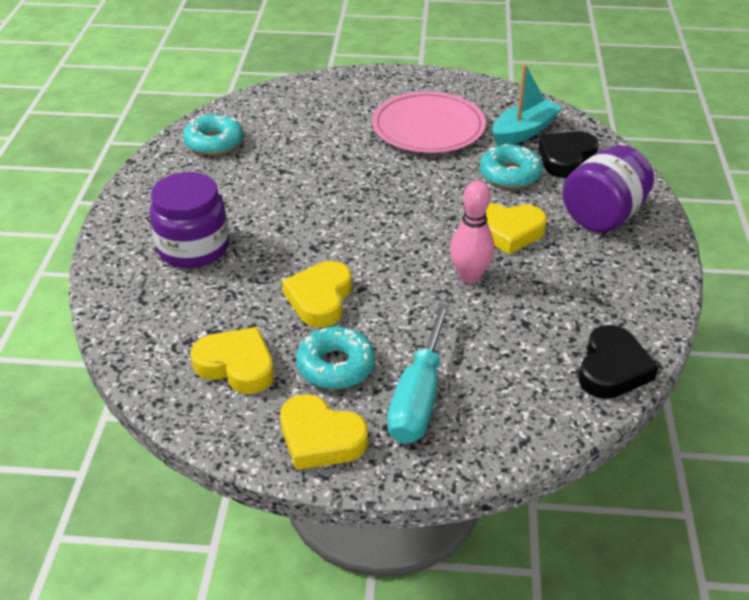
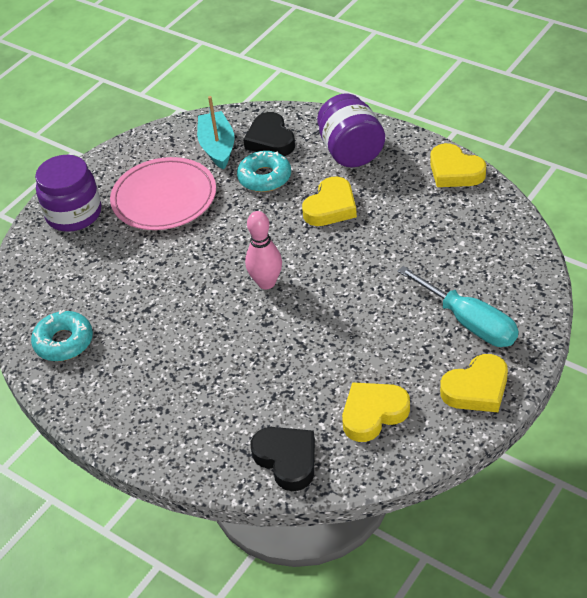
camera: 55 degrees left, 5 degrees up
purple jar [149,172,229,268] -> purple jar moved to [35,155,101,232]
yellow heart [282,261,352,327] -> yellow heart moved to [430,143,486,187]
turquoise donut [296,327,375,389] -> none
pink bowling pin [450,181,494,283] -> pink bowling pin moved to [245,211,282,289]
black heart [579,325,659,399] -> black heart moved to [250,427,315,491]

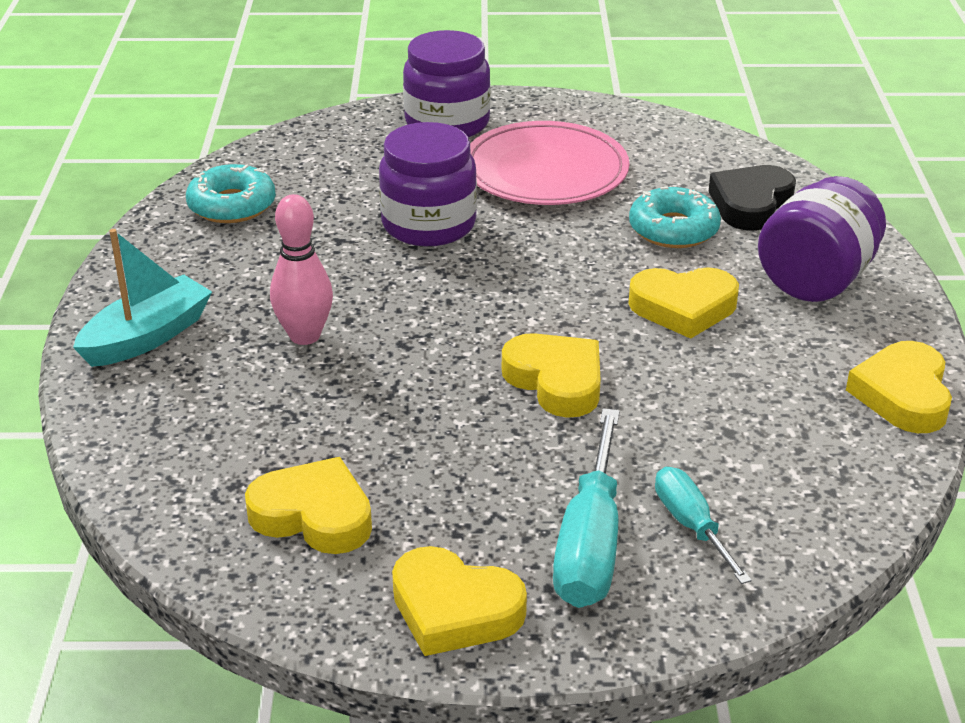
camera: 50 degrees right, 10 degrees down
turquoise boat [197,96,235,170] -> turquoise boat moved to [73,229,212,367]
pink bowling pin [245,211,282,289] -> pink bowling pin moved to [270,194,333,345]
black heart [250,427,315,491] -> none
none -> purple jar [379,122,477,246]
none -> yellow heart [502,333,601,418]
none -> turquoise screwdriver [655,467,752,584]

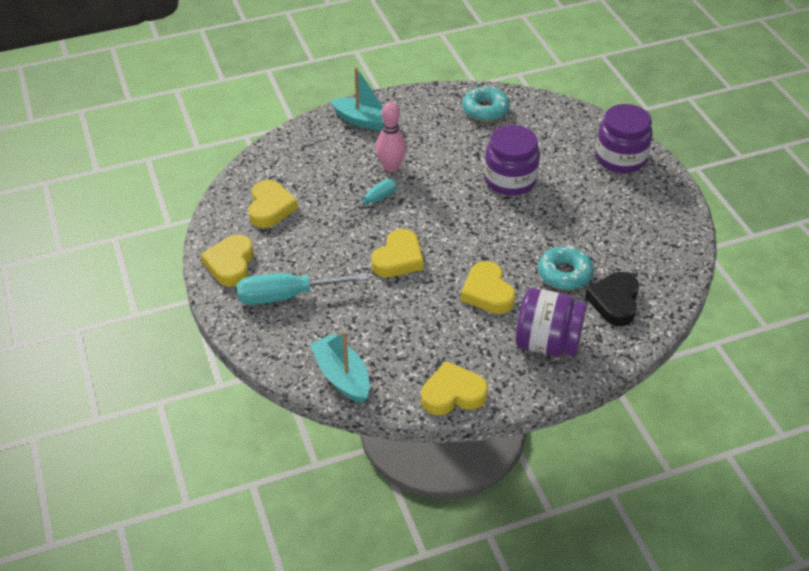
camera: 70 degrees right, 10 degrees up
pink plate [470,121,629,205] -> none
turquoise screwdriver [655,467,752,584] -> turquoise screwdriver moved to [338,179,397,217]
black heart [708,165,796,231] -> black heart turned 90 degrees counterclockwise [585,272,639,326]
none -> turquoise boat [310,331,370,404]

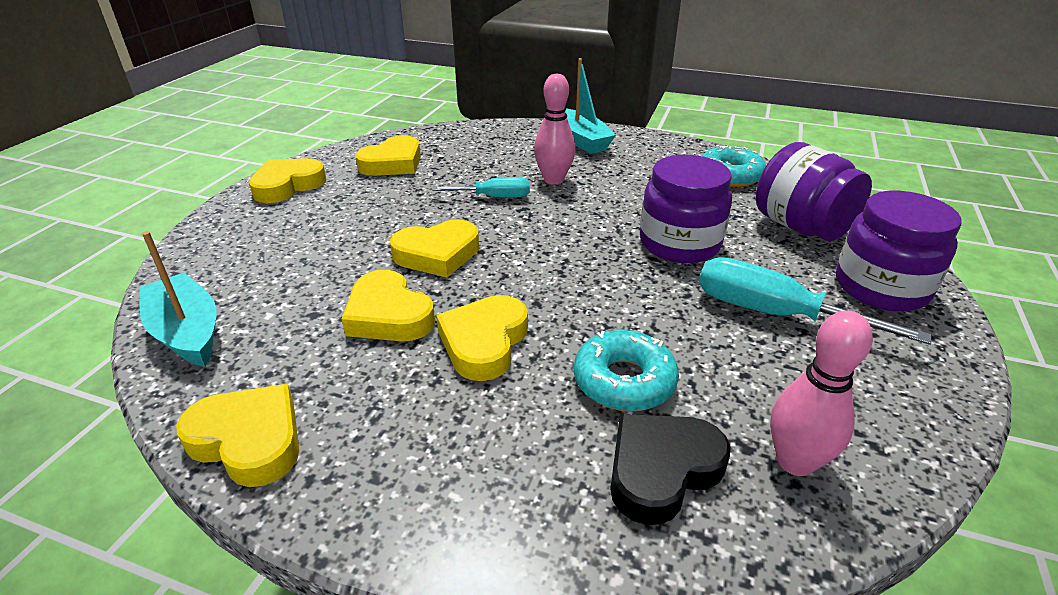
camera: 40 degrees right, 10 degrees down
turquoise screwdriver [237,273,368,305] -> turquoise screwdriver moved to [699,257,932,345]
turquoise boat [310,331,370,404] -> turquoise boat turned 45 degrees counterclockwise [139,231,216,367]
purple jar [515,288,587,356] -> purple jar moved to [756,142,872,241]
none -> yellow heart [341,270,435,341]
none -> pink bowling pin [770,311,873,476]

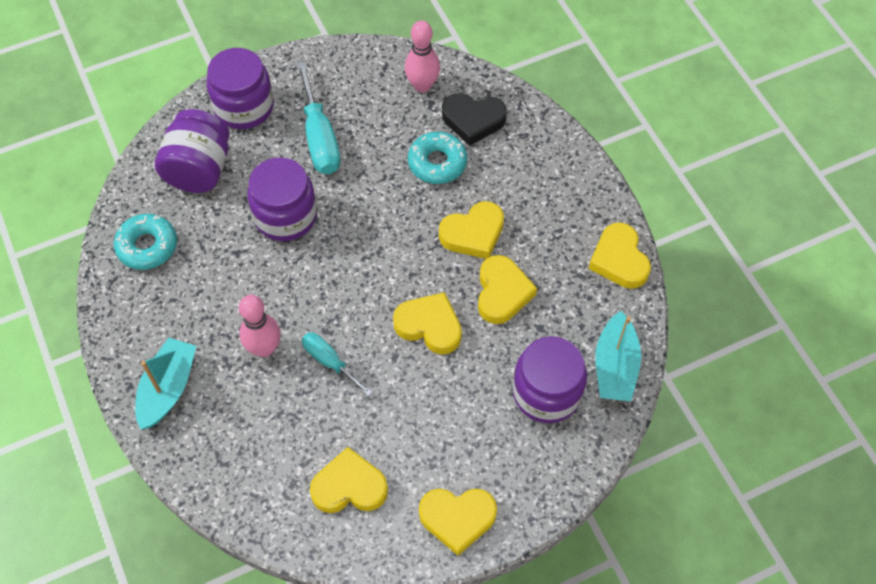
camera: 135 degrees left, 25 degrees up
none -> purple jar [513,337,587,423]

